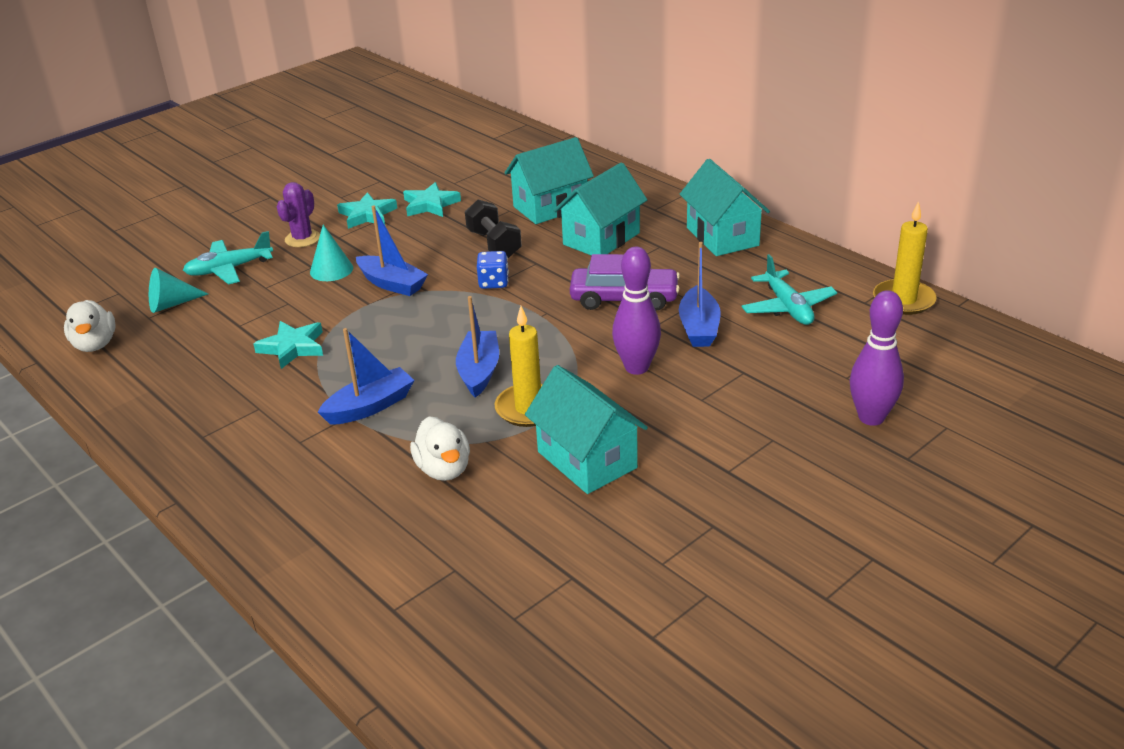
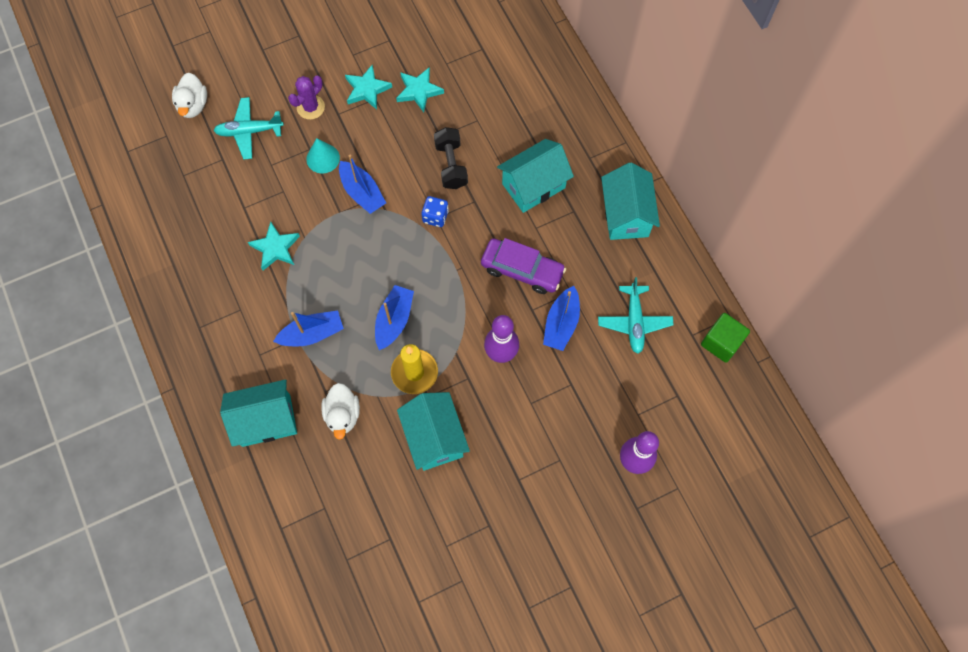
camera: 15 degrees right, 35 degrees up
white duck [64,300,116,352] -> white duck moved to [172,73,207,118]
turquoise cone [149,268,208,313] -> none
turquoise house [505,137,594,224] -> turquoise house moved to [220,379,297,447]
yellow candle [873,201,937,315] -> green cube [701,313,750,363]

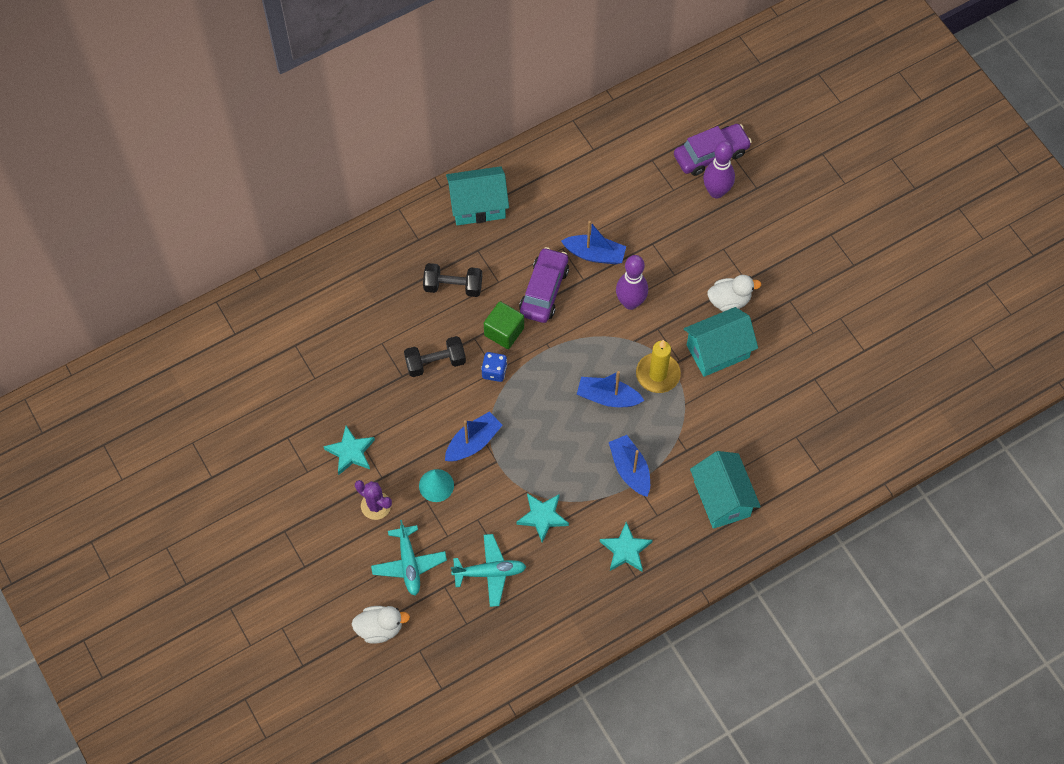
camera: 95 degrees left, 5 degrees down
white duck [321,383,360,440] -> white duck moved to [707,275,762,312]
turquoise star [396,67,444,112] -> turquoise star moved to [600,522,653,571]
turquoise house [497,139,574,213] -> black dumbbell [423,263,482,297]
turquoise plane [598,277,674,354] -> turquoise plane moved to [451,534,526,607]
green cube [701,313,750,363] -> green cube moved to [484,301,524,349]
none -> purple car [674,124,752,176]

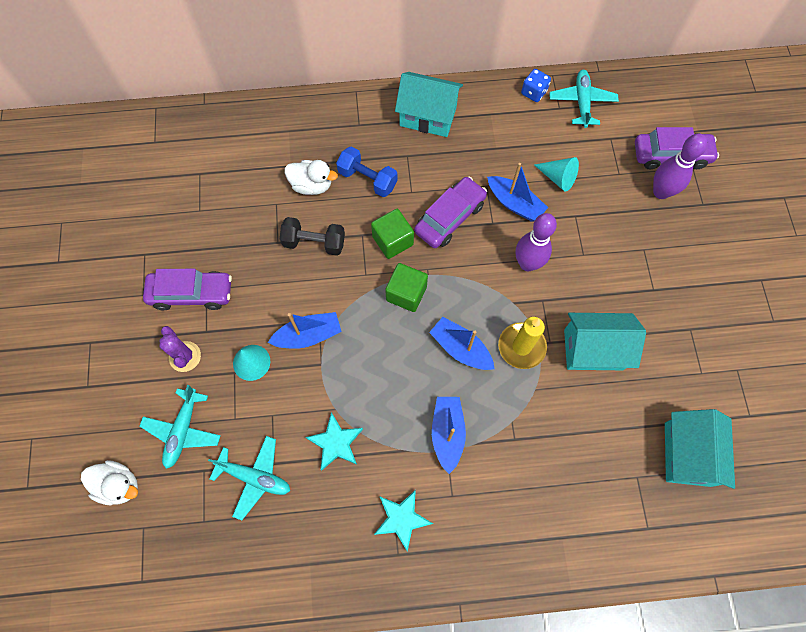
camera: 25 degrees right, 5 degrees up
turquoise star [323,426,375,475] -> purple car [143,269,232,310]
black dumbbell [423,263,482,297] -> blue dumbbell [336,146,398,197]
blue dice [481,352,507,382] -> blue dice moved to [521,69,551,102]
turquoise house [690,451,761,529] -> turquoise house moved to [665,409,735,489]
white duck [707,275,762,312] -> white duck moved to [285,160,338,195]
none -> green cube [385,263,428,312]
none -> turquoise cone [534,157,579,192]
none -> turquoise plane [549,70,619,128]

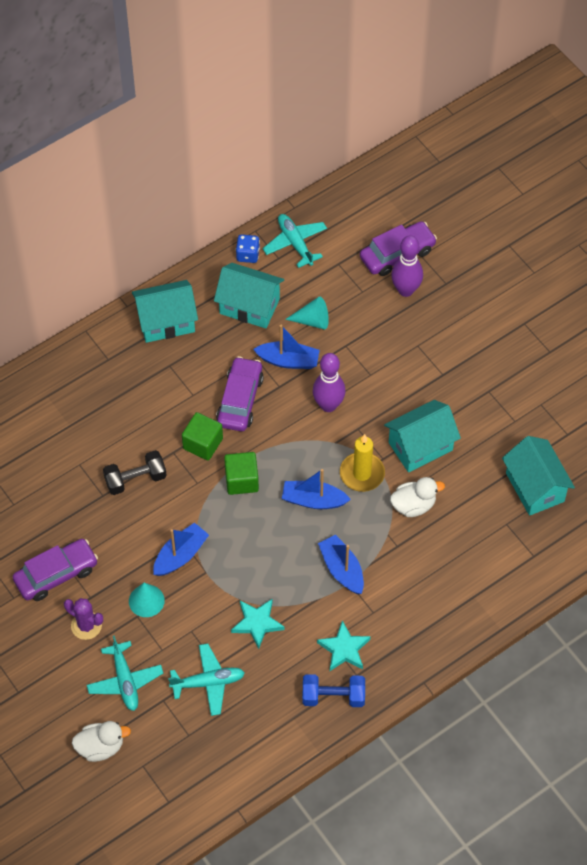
camera: 30 degrees left, 10 degrees down
white duck [285,160,338,195] -> white duck moved to [390,477,445,517]
blue dumbbell [336,146,398,197] -> blue dumbbell moved to [302,674,365,707]
none -> turquoise house [214,263,284,328]

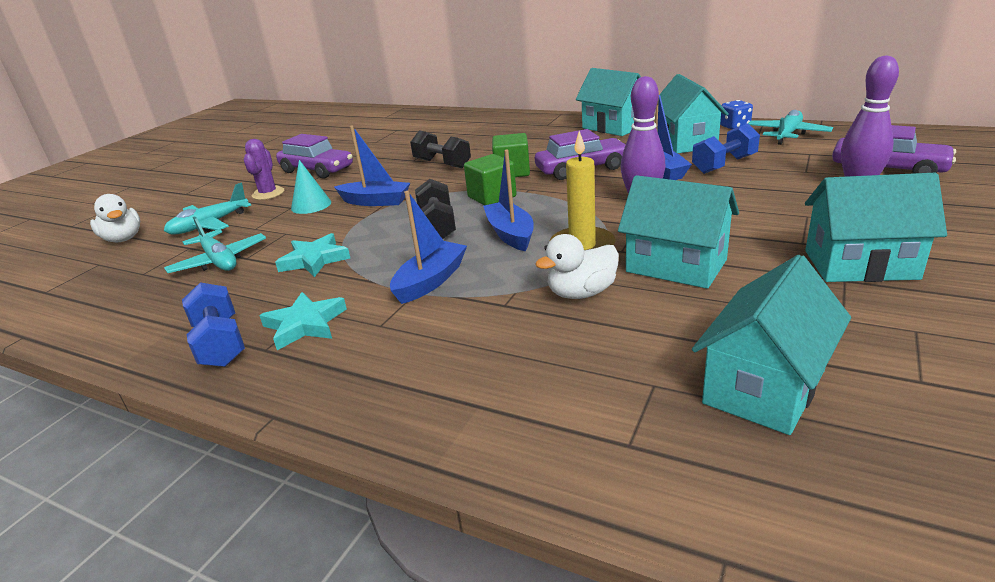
camera: 65 degrees right, 30 degrees down
turquoise cone [285,297,329,330] -> blue dumbbell [692,123,760,174]
white duck [390,477,445,517] -> white duck turned 105 degrees clockwise [535,234,619,299]
none -> black dumbbell [415,179,456,239]
none -> turquoise house [805,173,947,282]

